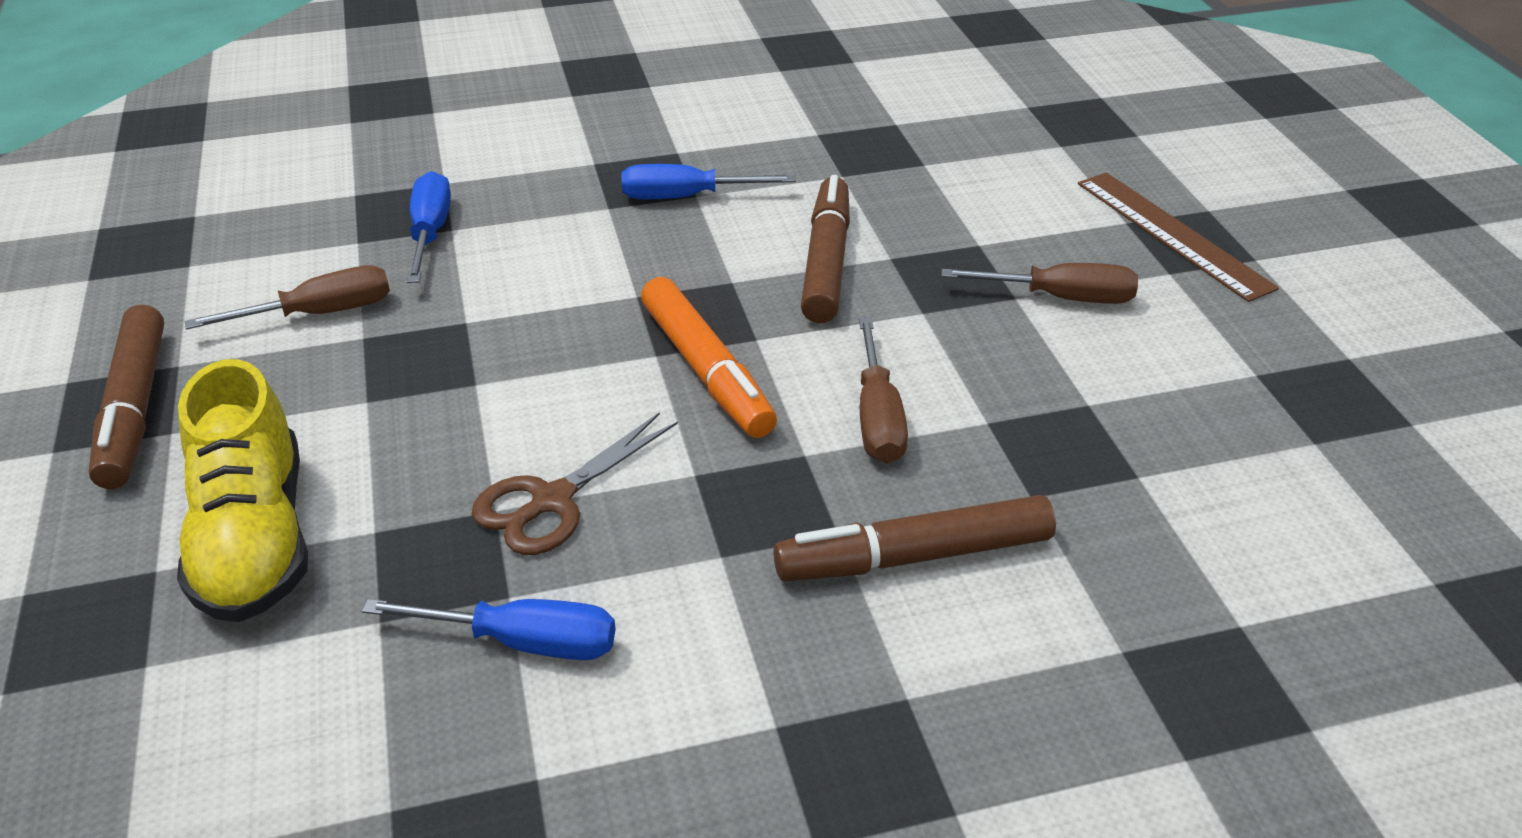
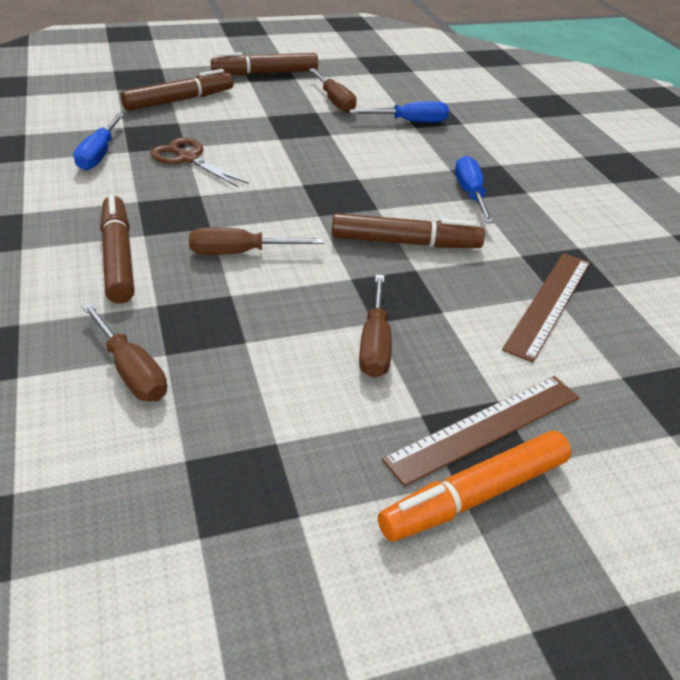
camera: 85 degrees right, 0 degrees up
yellow shoe [177,359,308,622] -> brown marker [120,69,234,111]
orange marker [641,277,777,438] -> orange marker moved to [378,430,571,542]
none -> brown screwdriver [82,302,167,401]
none -> brown ruler [502,253,590,363]

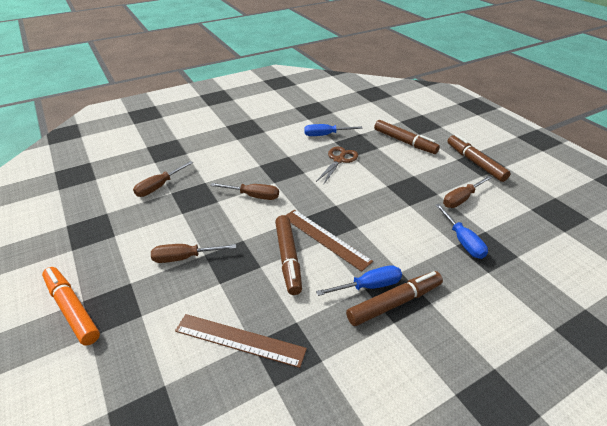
camera: 80 degrees right, 0 degrees up
brown marker [100,194,134,304] -> brown marker moved to [346,271,443,326]
brown screwdriver [189,227,324,255] -> brown screwdriver turned 120 degrees clockwise [210,183,279,200]
brown ruler [382,376,580,487] -> brown ruler moved to [285,210,373,272]

